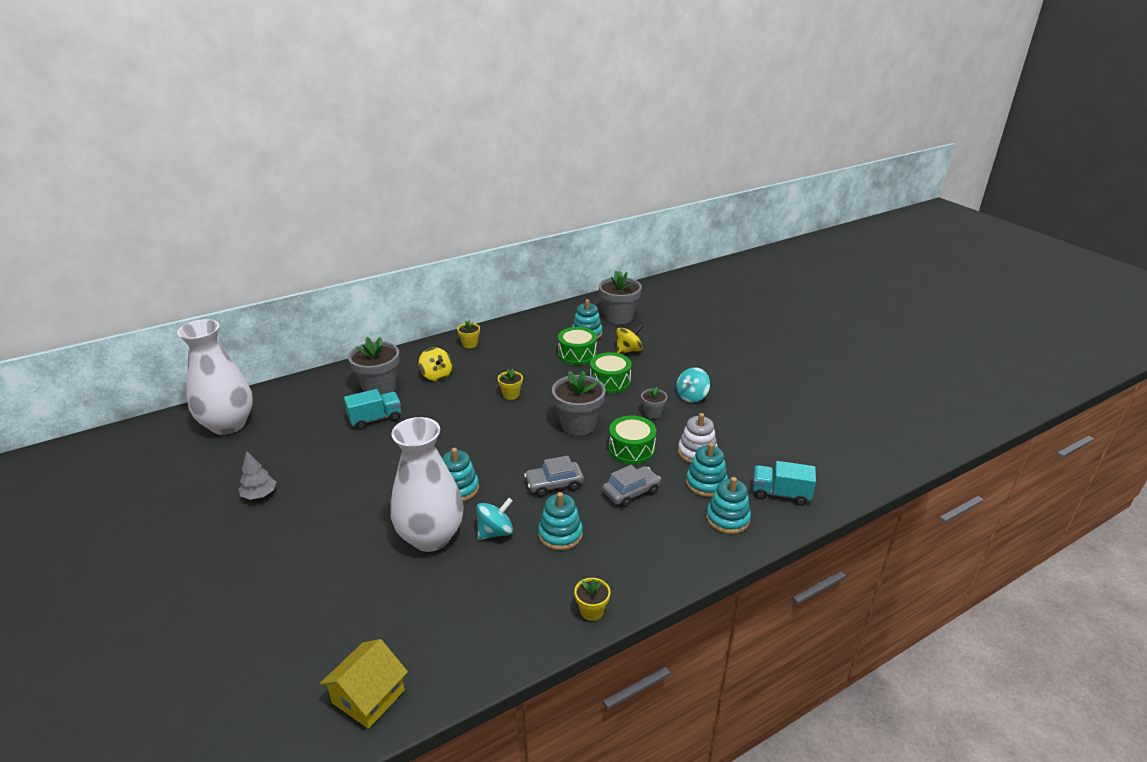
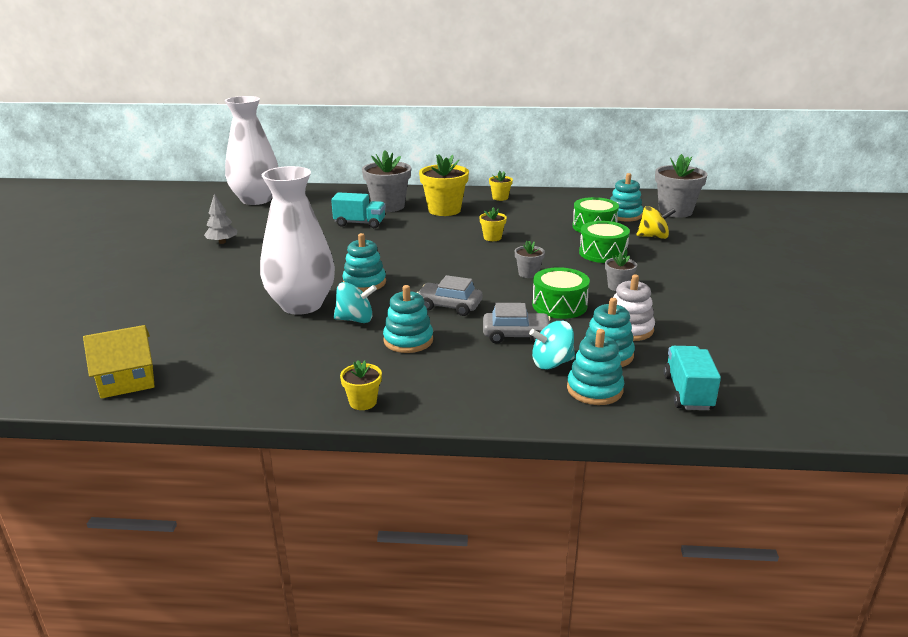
camera: 35 degrees right, 5 degrees down
yellow spinning top [419,347,452,381] -> yellow flower pot [419,154,469,216]
grey flower pot [552,371,606,436] -> grey flower pot [515,240,545,278], size x0.51
turquoise spinning top [676,367,710,403] -> turquoise spinning top moved to [529,321,575,370]
turquoise truck [753,461,816,506] -> turquoise truck turned 45 degrees clockwise [664,346,721,410]

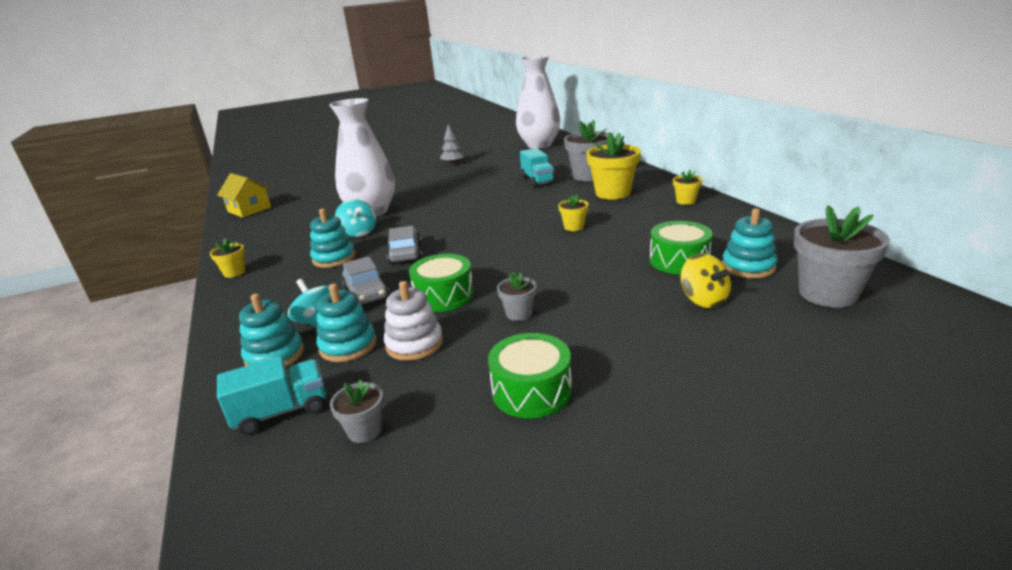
camera: 65 degrees right, 0 degrees up
turquoise stacking toy [342,233,386,292] -> none
grey flower pot [515,240,545,278] -> grey flower pot moved to [330,380,384,443]
green drum [579,221,630,263] -> green drum moved to [488,333,572,418]

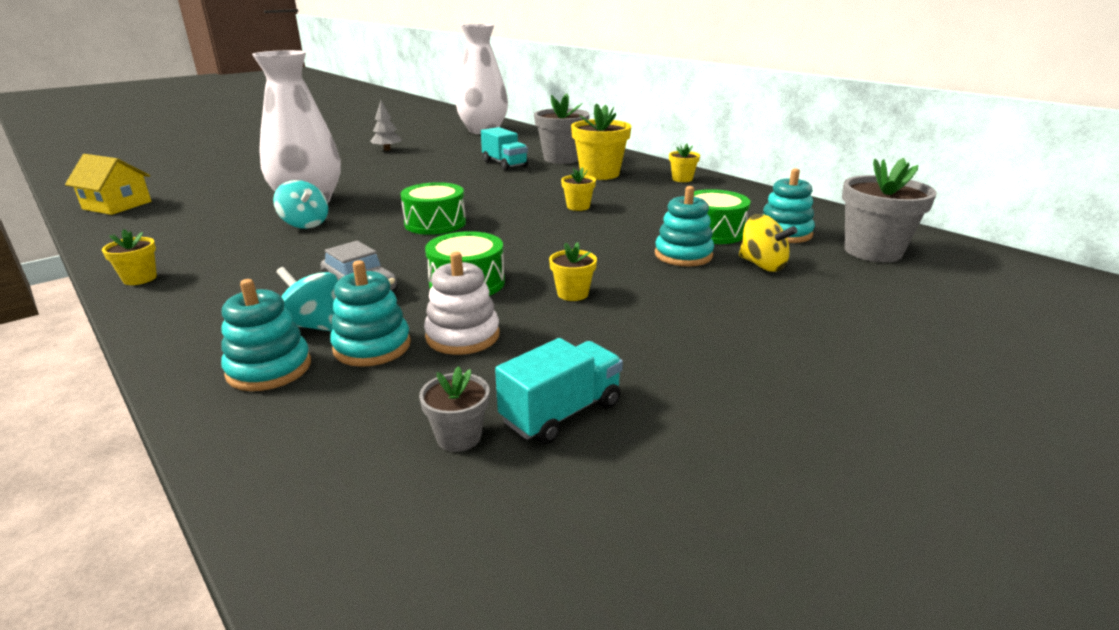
camera: 20 degrees left, 0 degrees up
turquoise truck [217,356,326,435] -> turquoise truck moved to [495,338,623,444]
turquoise stacking toy [310,209,356,268] -> turquoise stacking toy moved to [655,186,714,266]
grey car [387,226,422,264] -> none
green drum [488,333,572,418] -> green drum moved to [400,182,466,235]
grey flower pot [497,272,537,321] -> yellow flower pot [549,242,597,301]

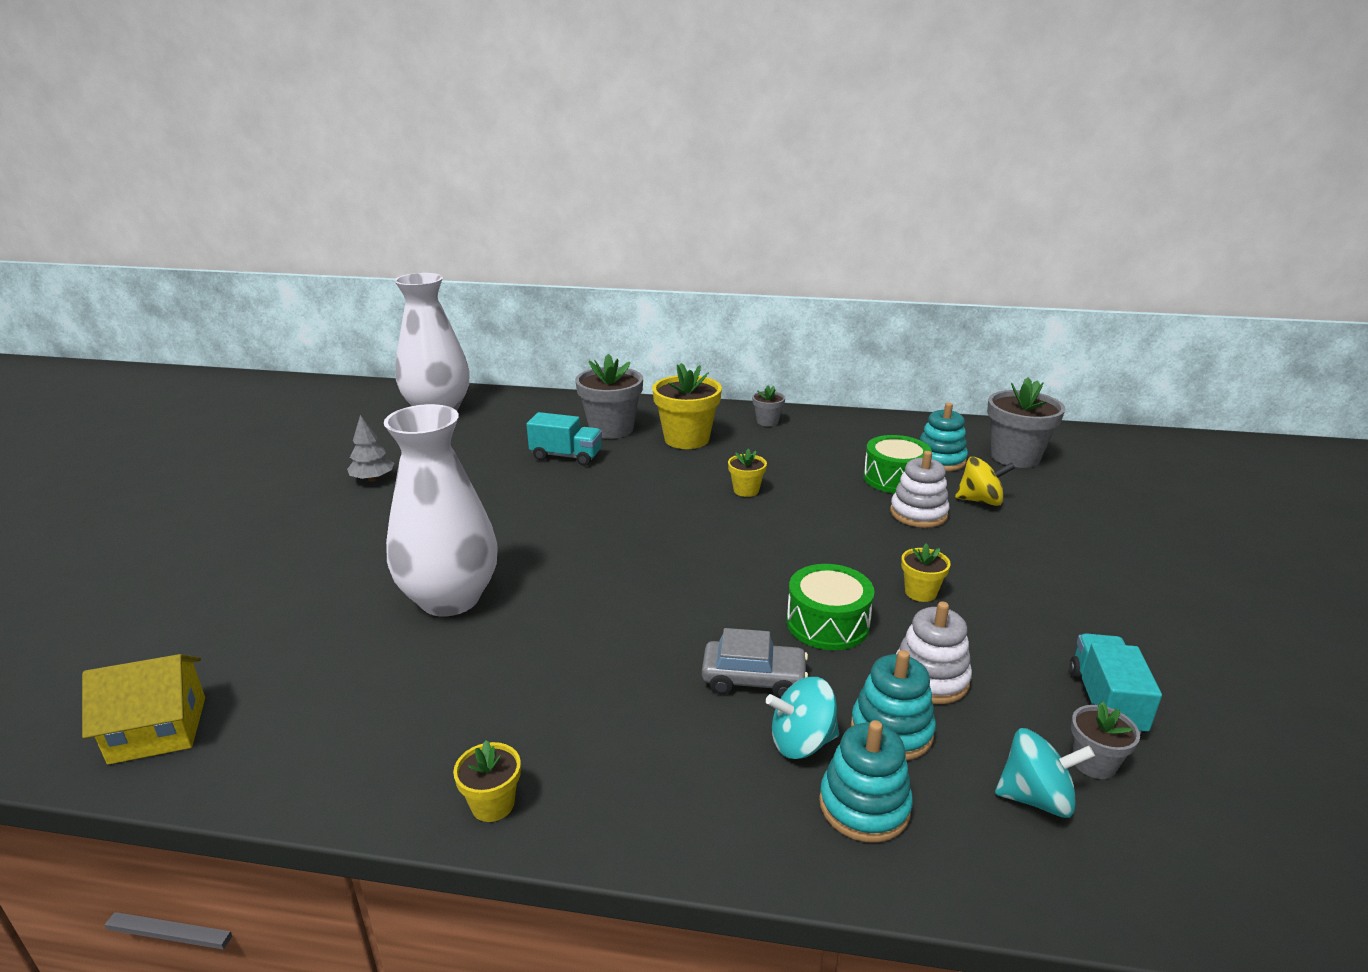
camera: 40 degrees left, 0 degrees up
turquoise spinning top [273,180,328,229] -> turquoise spinning top moved to [995,728,1095,818]
green drum [400,182,466,235] -> none
turquoise stacking toy [655,186,714,266] -> white stacking toy [890,451,949,528]
yellow flower pot [669,144,700,182] -> grey flower pot [752,385,785,426]

